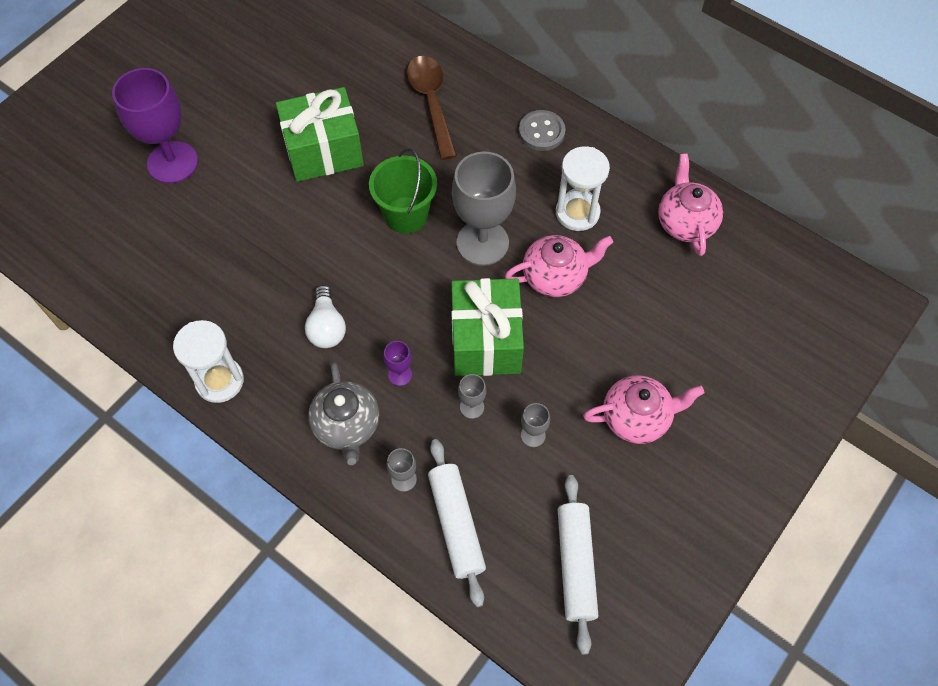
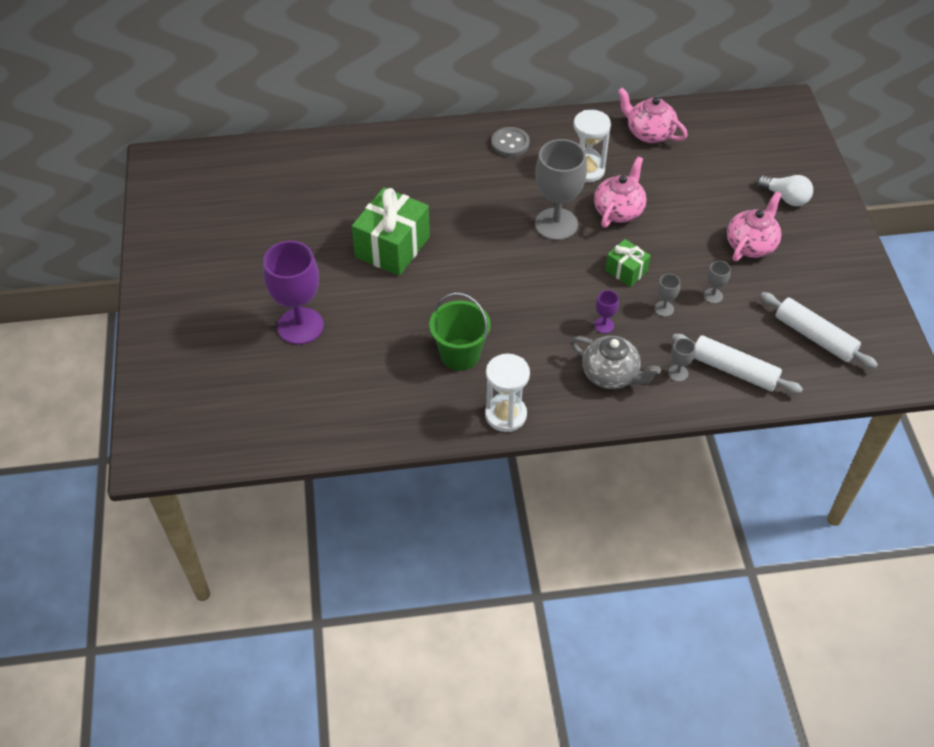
camera: 45 degrees left, 10 degrees down
white light bulb [305,285,346,348] -> white light bulb moved to [757,175,813,206]
green bucket [369,148,437,234] -> green bucket moved to [429,292,491,371]
brown spoon [407,56,457,160] -> none
green gift [451,278,524,376] -> green gift [605,239,651,287], size x0.53

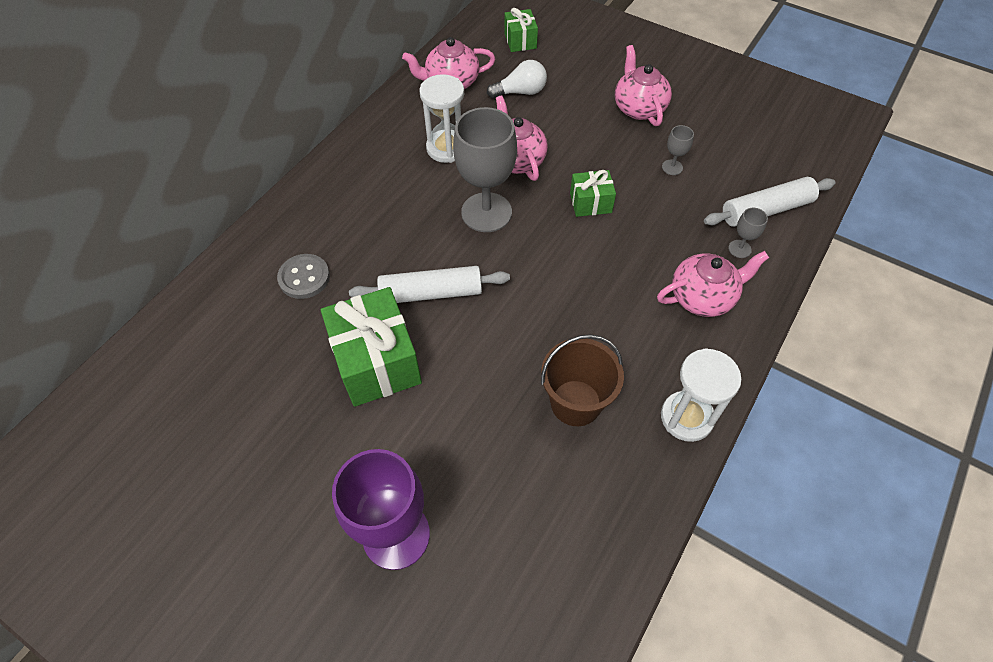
camera: 50 degrees left, 5 degrees up
green bucket [429,292,491,371] -> brown bucket [541,334,624,426]
grey button [491,127,530,157] -> grey button moved to [277,254,330,299]
grey teapot [570,336,661,389] -> pink teapot [657,251,769,317]
purple goblet [594,290,619,333] -> none
grey goblet [654,274,680,317] -> none
white light bulb [757,175,813,206] -> white light bulb moved to [487,60,547,98]
white rolling pin [760,292,878,369] -> white rolling pin moved to [349,266,510,303]
none -> green gift [504,8,538,52]

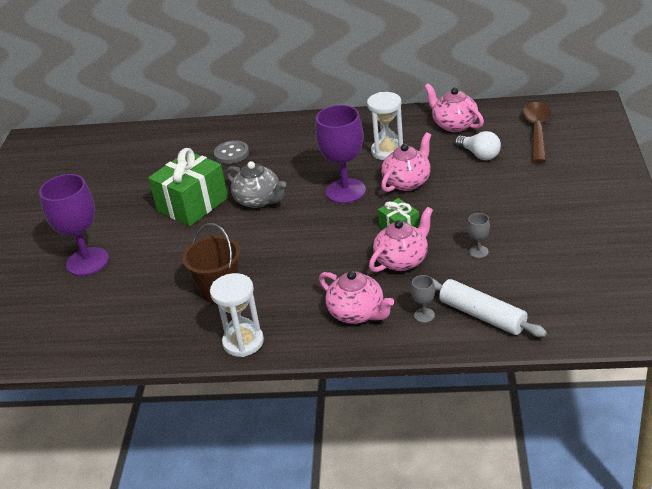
camera: 65 degrees right, 20 degrees down
white rolling pin [349,266,510,303] -> grey teapot [226,161,286,208]
grey goblet [453,107,517,232] -> purple goblet [315,105,366,203]
green gift [504,8,538,52] -> brown spoon [522,102,551,163]
pink teapot [615,45,672,126] -> pink teapot moved to [369,207,433,272]

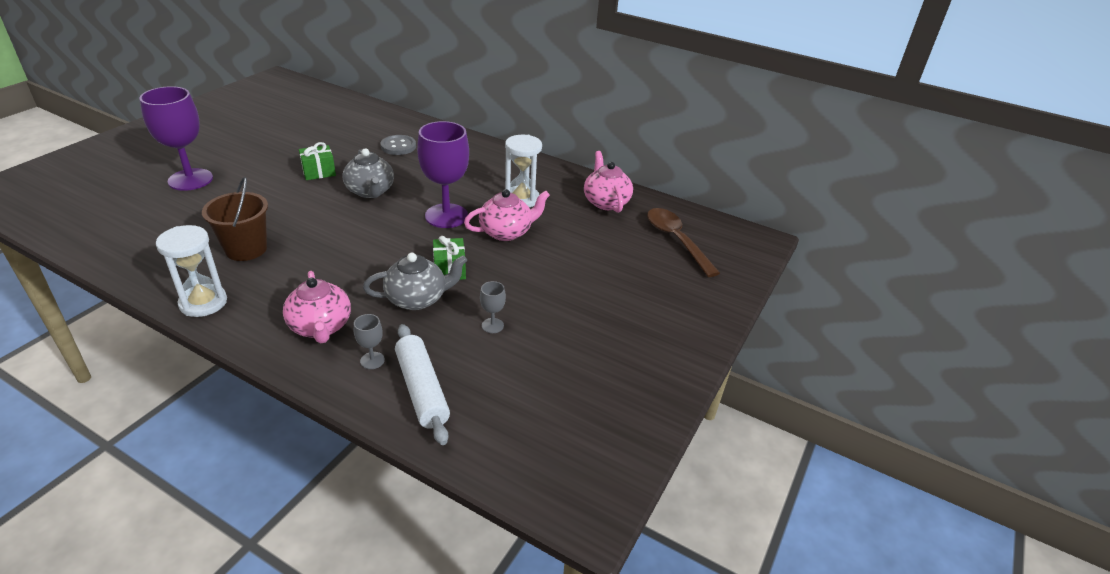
camera: 20 degrees right, 0 degrees up
green gift [148,148,228,226] -> green gift [299,142,336,180], size x0.53
pink teapot [369,207,433,272] -> grey teapot [363,253,467,310]
white light bulb [455,131,501,160] -> none
brown spoon [522,102,551,163] -> brown spoon turned 60 degrees counterclockwise [647,208,720,277]

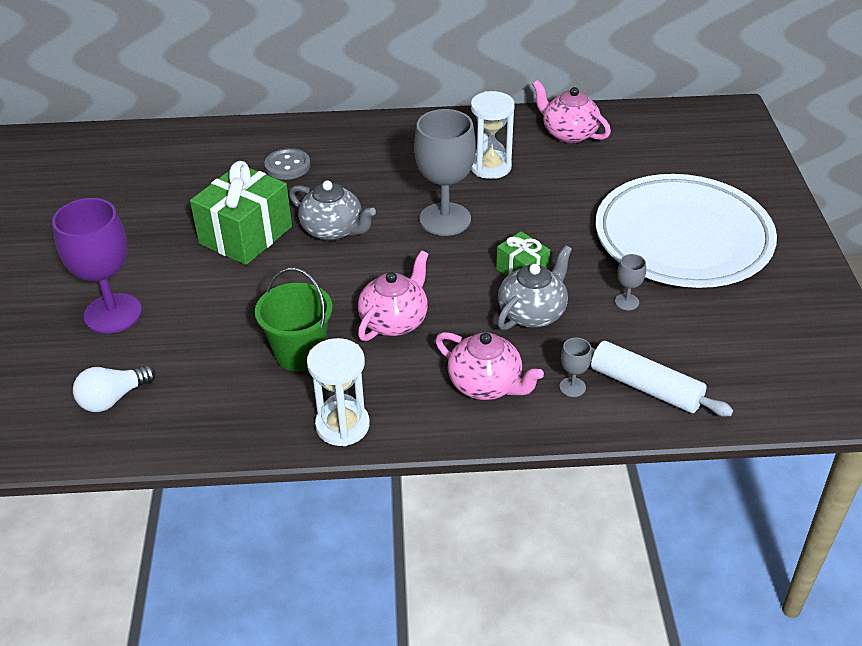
camera: 30 degrees left, 5 degrees up
brown bucket [202,177,268,261] -> green bucket [255,268,333,371]
green gift [299,142,336,180] -> green gift [190,161,292,265], size x1.88
purple goblet [417,121,469,228] -> grey goblet [414,109,476,236]
pink teapot [464,189,550,241] -> pink teapot moved to [358,250,429,341]
brown spoon [647,208,720,277] -> none
none -> white light bulb [73,365,156,412]
none -> white plate [596,174,777,288]

